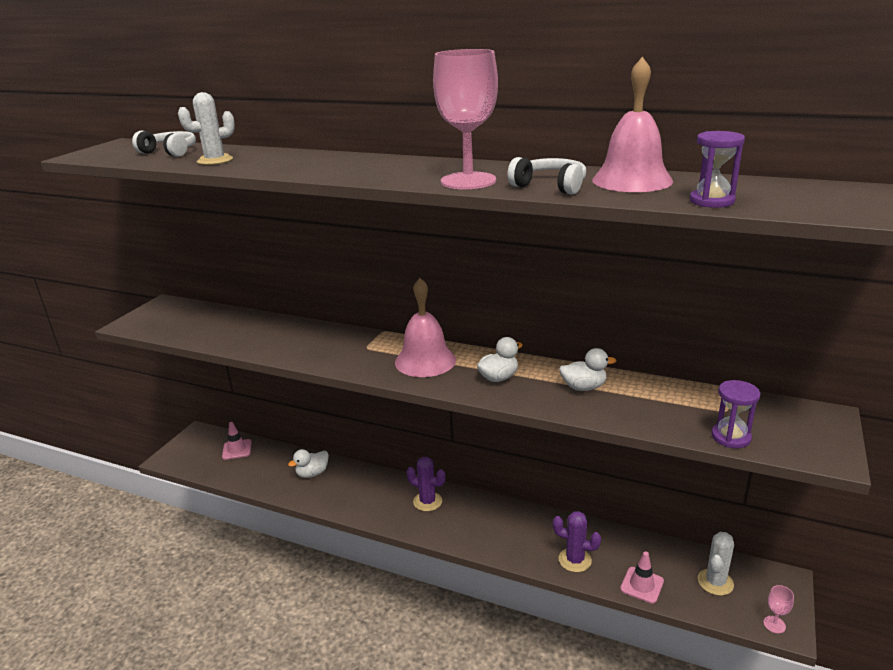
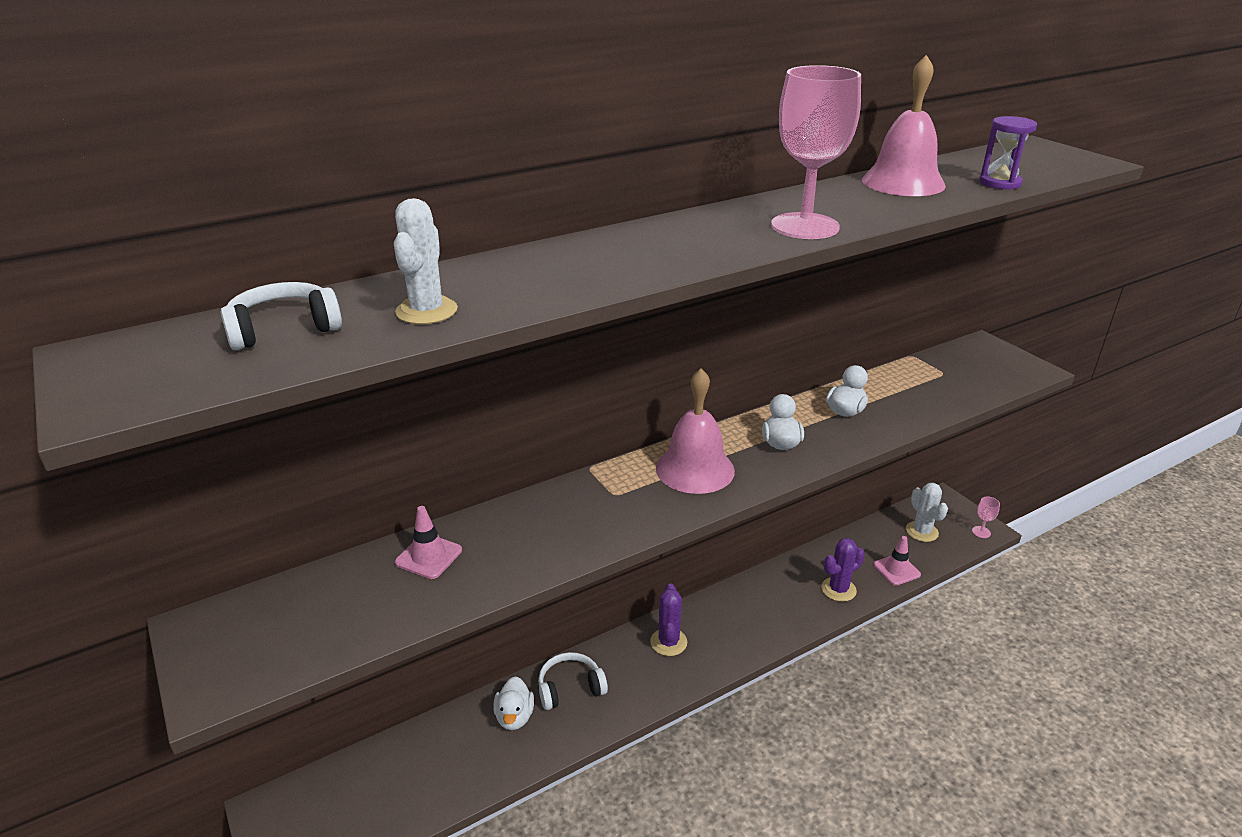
camera: 55 degrees left, 5 degrees up
pink traffic cone [222,422,252,460] -> pink traffic cone moved to [395,506,462,579]
purple cactus [406,457,446,511] -> purple cactus turned 60 degrees counterclockwise [650,583,687,656]
white headphones [507,157,586,195] -> white headphones moved to [538,652,608,710]
purple hourglass [711,380,760,448] -> none

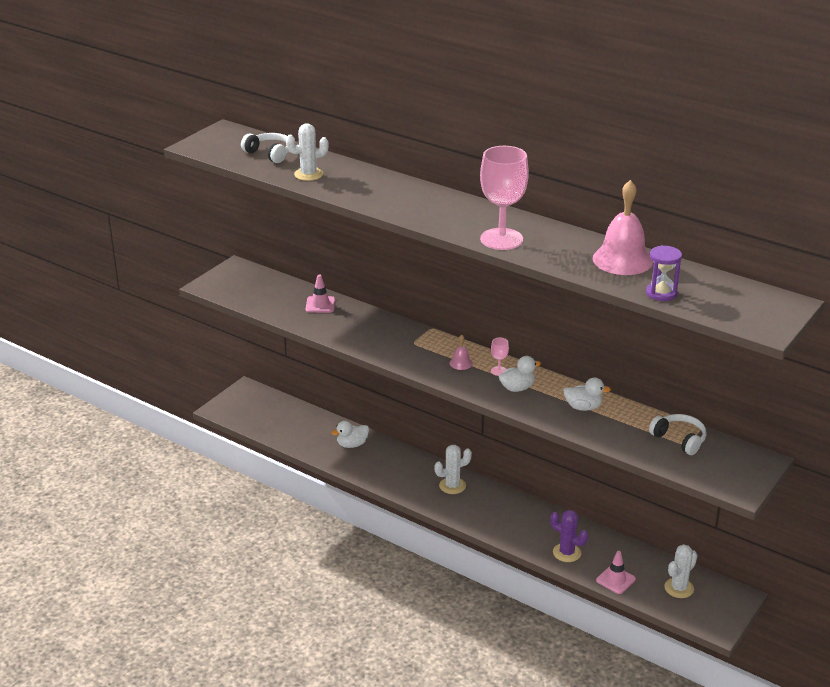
camera: 65 degrees right, 0 degrees up
white headphones [538,652,608,710] -> white headphones moved to [649,414,707,455]
purple cactus [650,583,687,656] -> white cactus [435,445,472,494]
pink bell [656,369,735,494] -> pink bell [450,335,473,370], size x0.44
pink goblet [972,497,1000,538] -> pink goblet moved to [491,338,509,376]

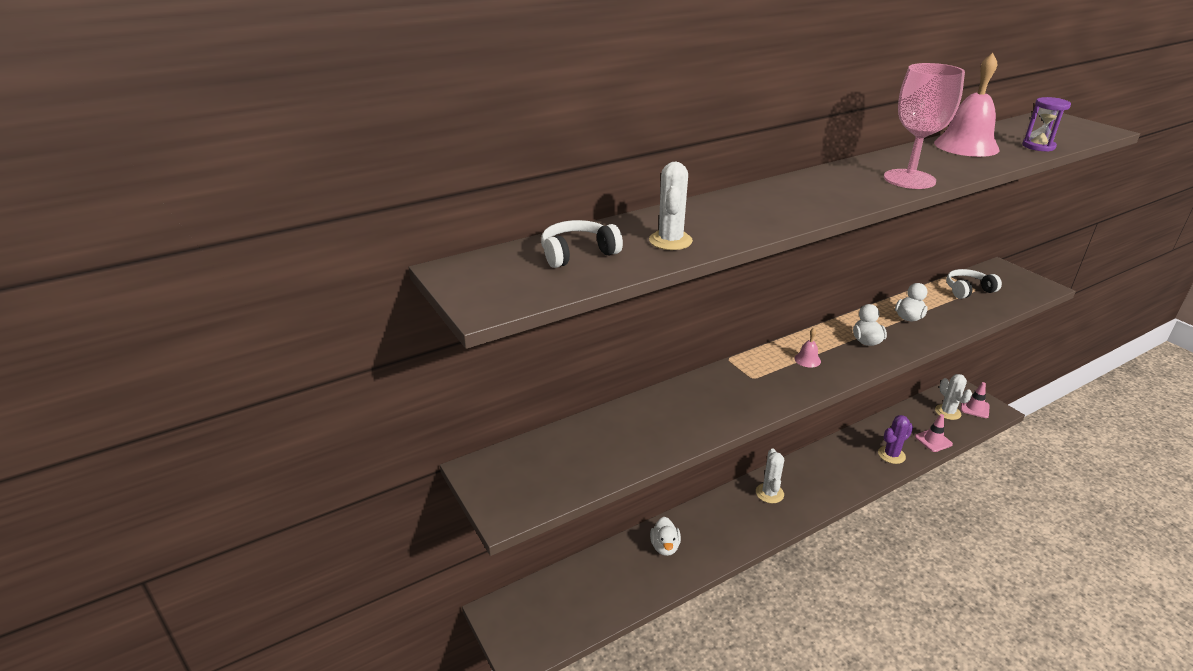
camera: 65 degrees left, 0 degrees up
pink traffic cone [306,275,335,313] -> pink traffic cone moved to [960,382,990,418]
pink goblet [491,338,509,376] -> none

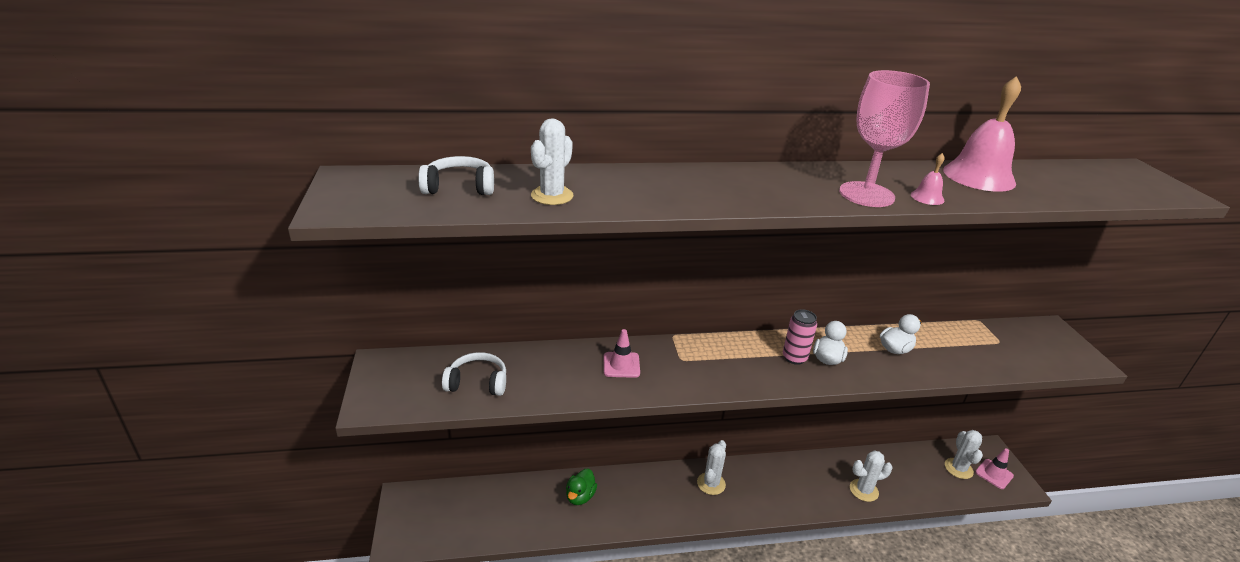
camera: 20 degrees right, 0 degrees up
white duck [650,517,681,556] -> green duck [566,469,597,505]
pink bell [794,328,821,368] -> pink bell moved to [911,153,945,205]
purple cactus [878,415,913,464] -> white cactus [850,450,893,502]
pink traffic cone [915,414,953,452] -> pink traffic cone moved to [604,329,640,378]
white headphones [946,269,1002,299] -> white headphones moved to [442,352,506,396]
purple hourglass [1022,97,1071,152] -> none
none -> pink can [783,309,817,365]

